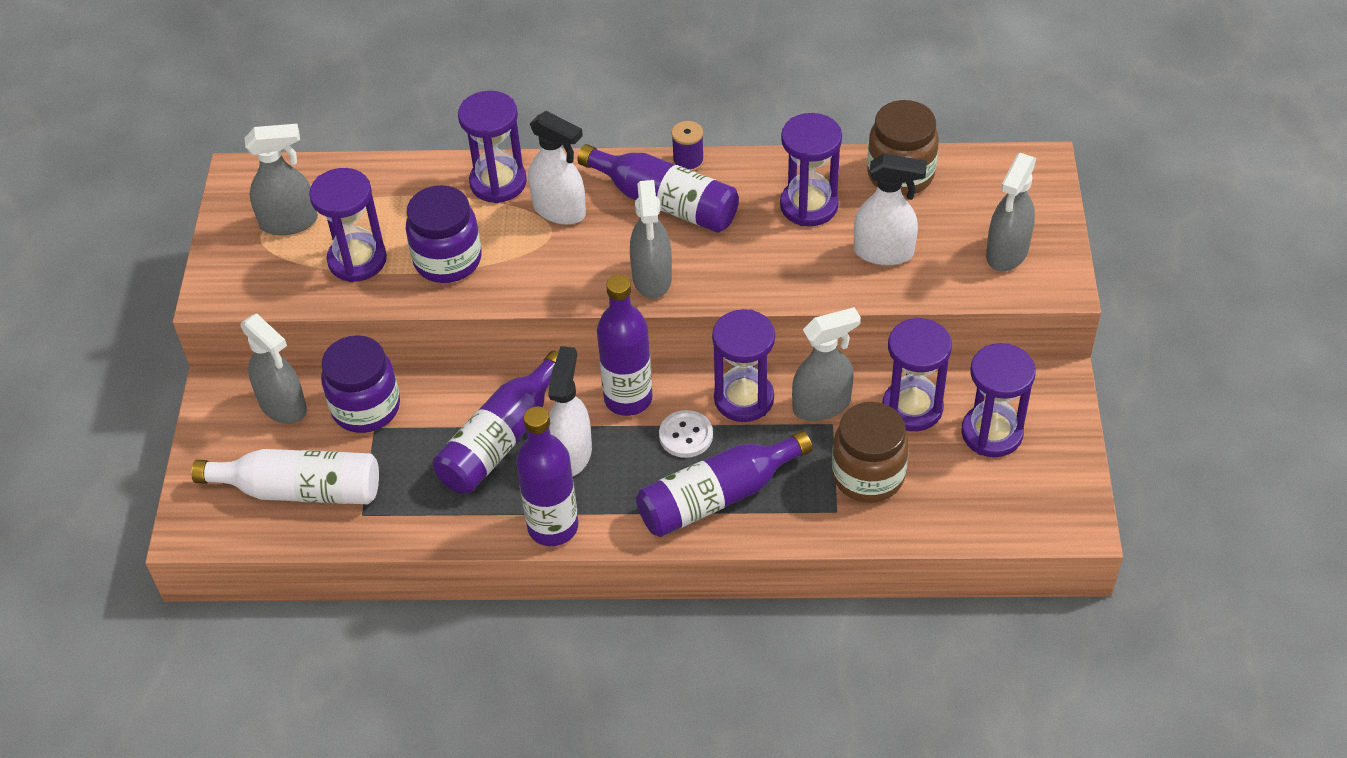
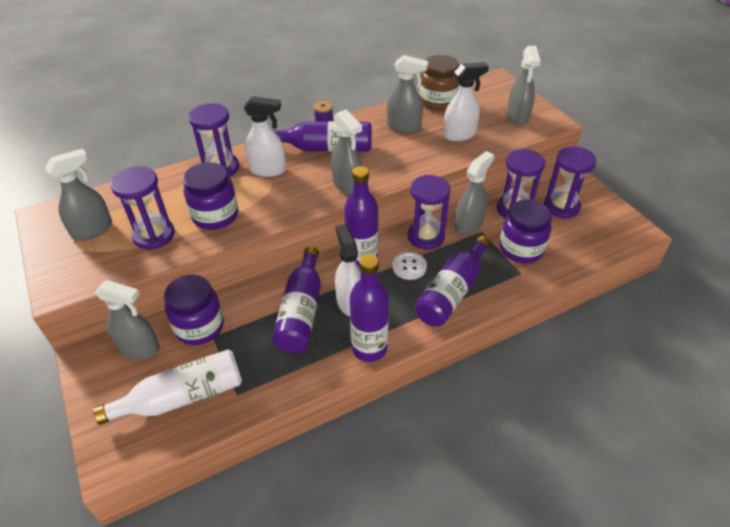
camera: 30 degrees left, 5 degrees down
purple hourglass [780,113,842,226] -> grey spray bottle [387,55,428,133]
brown jar [832,402,909,502] -> purple jar [500,200,552,263]

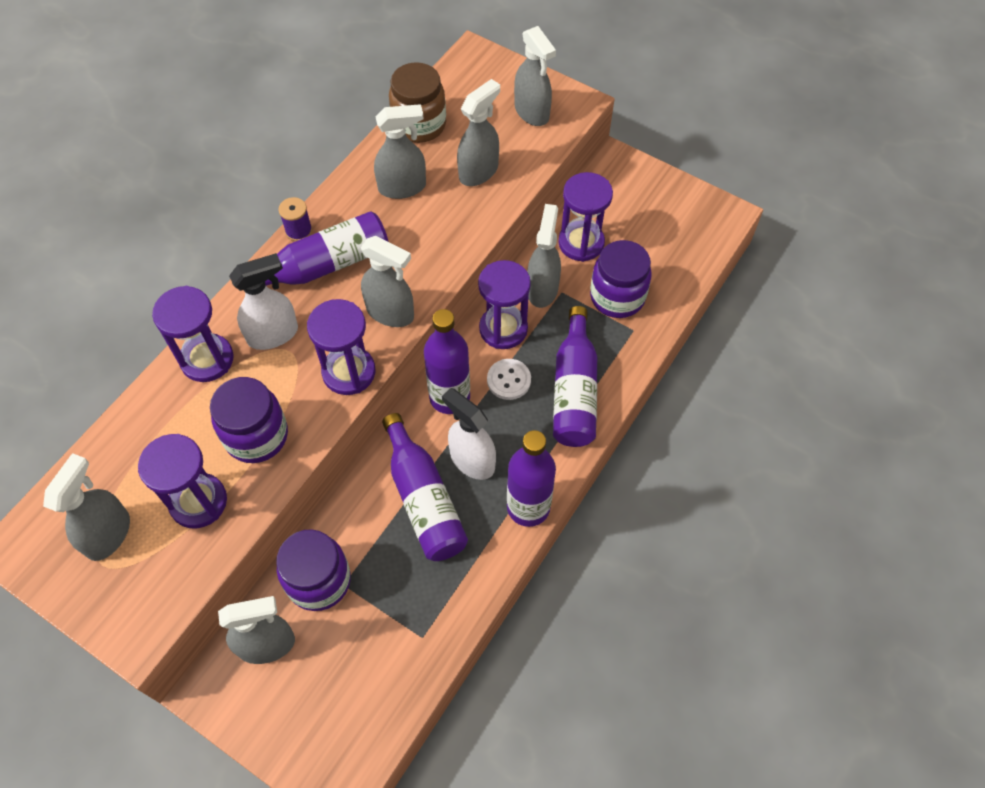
camera: 30 degrees left, 15 degrees up
white bottle [93,349,242,425] -> none
white spray bottle [443,62,489,141] -> grey spray bottle [457,79,500,186]
purple hourglass [544,146,597,219] -> purple hourglass moved to [307,299,375,395]

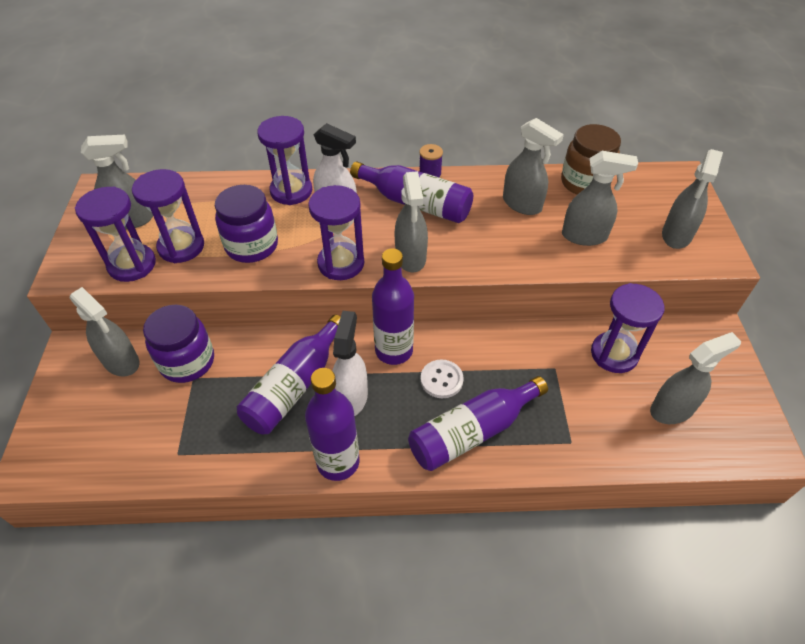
camera: 55 degrees right, 10 degrees down
purple hourglass [478,260,531,349] -> purple hourglass moved to [75,186,156,282]
grey spray bottle [527,204,561,308] -> grey spray bottle moved to [650,332,741,424]
purple jar [590,240,652,318] -> none

